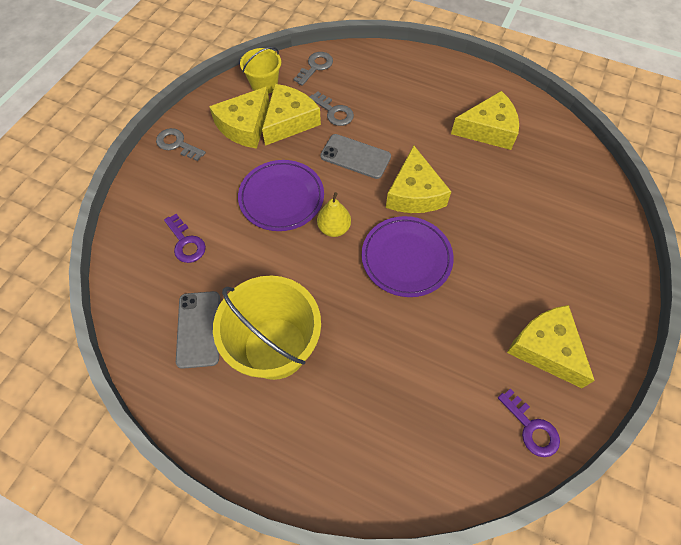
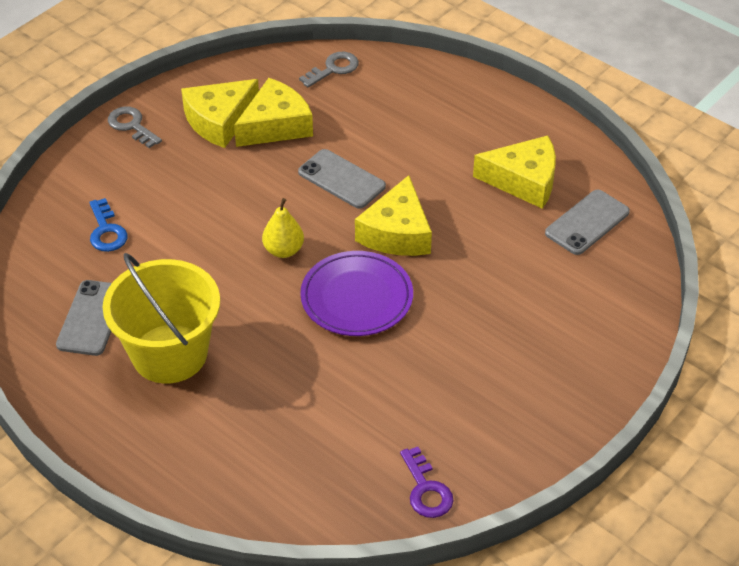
camera: 15 degrees right, 15 degrees down
purple key [164,214,206,263] -> blue key [89,198,128,252]
purple plate [238,160,324,231] -> none
yellow bucket [240,47,281,94] -> none
grey key [310,91,354,126] -> none
yellow cheese [507,305,595,388] -> none
none -> grey phone [545,190,630,255]

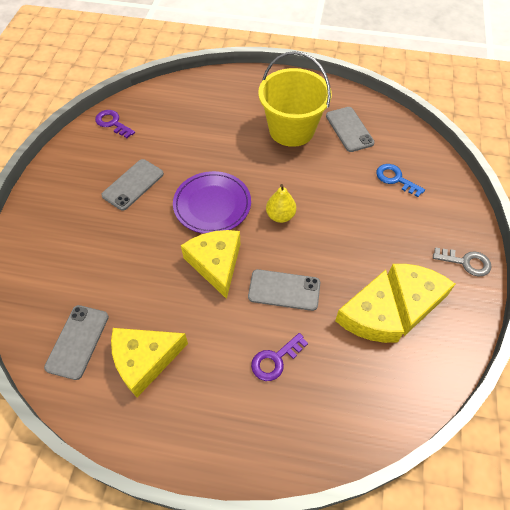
camera: 150 degrees right, 10 degrees up
grey key [299,52,359,87] -> none
none -> grey phone [101,159,164,211]
none -> purple key [251,333,308,381]

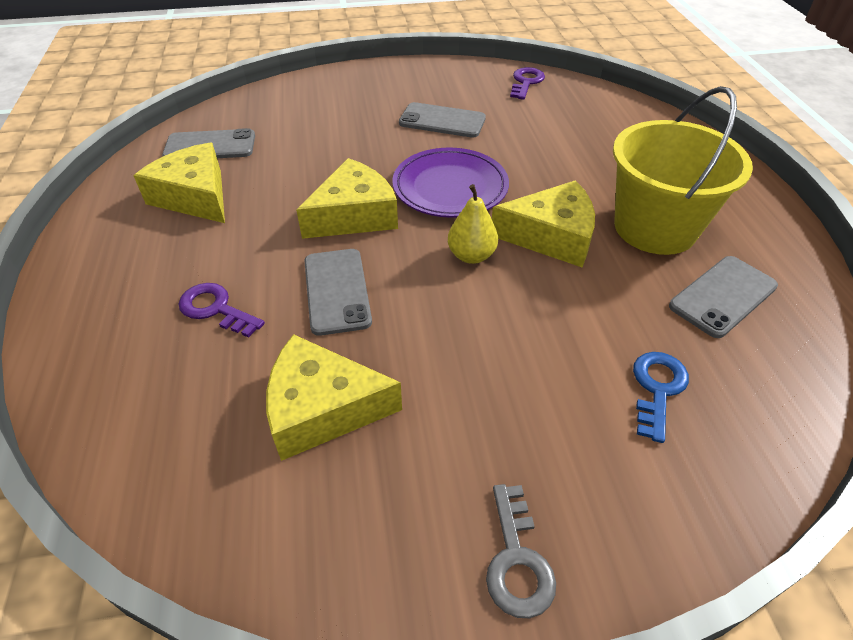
camera: 70 degrees right, 10 degrees down
yellow cheese [388,264,455,336] -> yellow cheese moved to [492,180,595,267]

